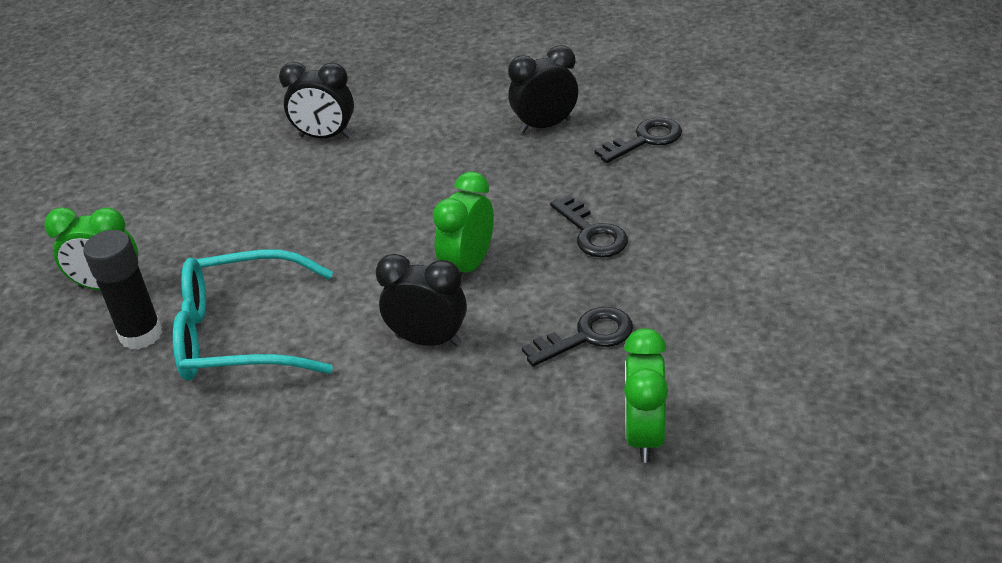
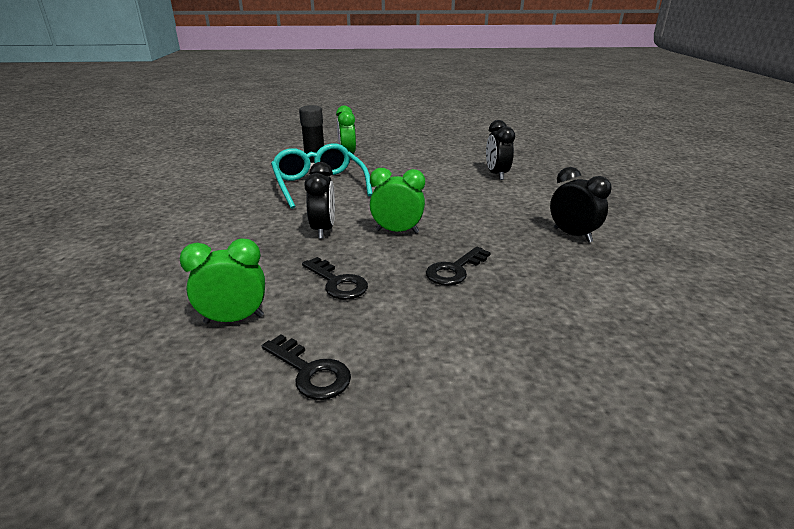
camera: 70 degrees right, 10 degrees down
black key [595,118,682,163] -> black key moved to [262,334,351,400]

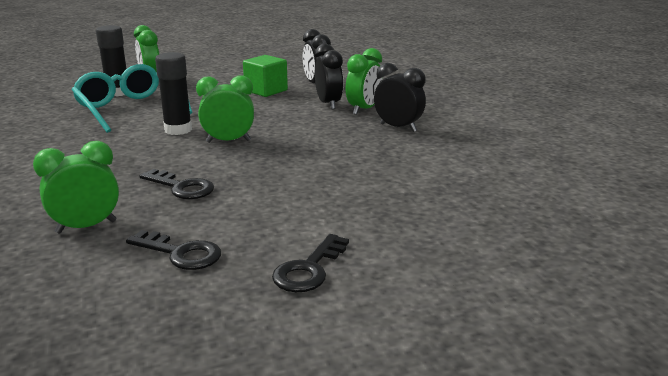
camera: 15 degrees left, 5 degrees down
black clock [304,162,335,239] -> black clock moved to [315,44,344,110]
black key [426,247,491,285] -> black key moved to [272,234,349,292]
none -> black glue stick [155,52,192,135]
none -> green cube [243,55,288,97]
none -> green clock [345,48,383,115]

